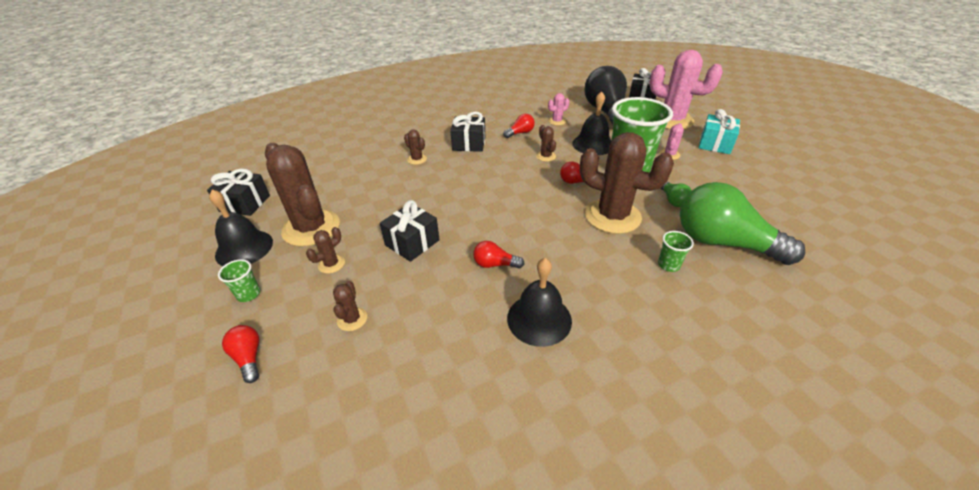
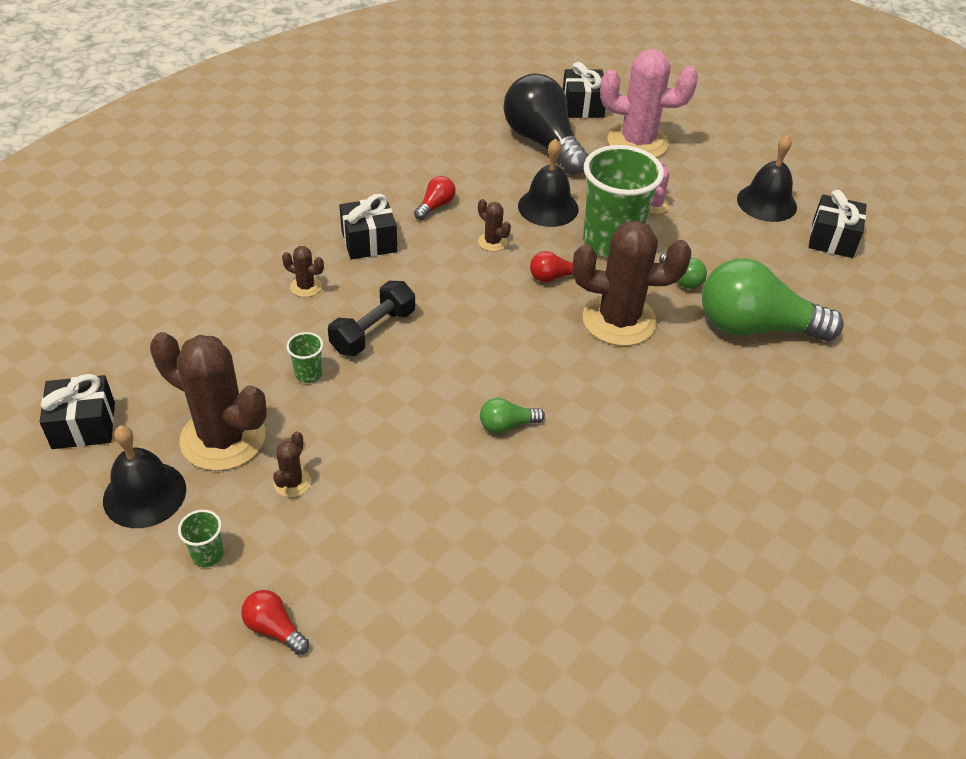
camera: 25 degrees left, 5 degrees up
brown cactus [333,281,367,331] -> none
black gift [380,200,440,262] -> black gift moved to [809,190,867,258]
red light bulb [473,241,524,269] -> green light bulb [480,398,545,434]
black bell [507,258,572,347] -> black bell moved to [737,135,797,222]
pink cactus [548,93,569,125] -> none
green cup [658,231,694,272] -> green cup moved to [286,332,323,383]
turquoise gift [699,109,740,154] -> none
none -> black dumbbell [328,281,415,356]

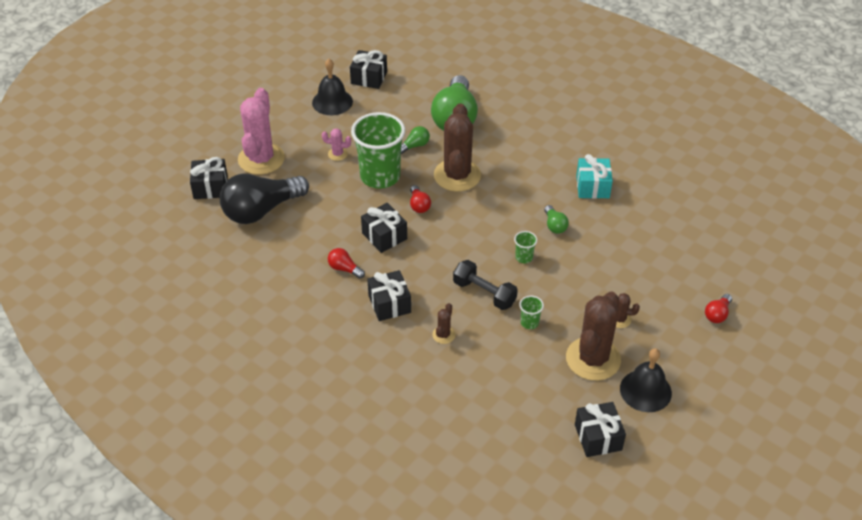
camera: 90 degrees left, 0 degrees up
green cup [178,510,224,567] -> green cup moved to [514,231,537,263]
brown cactus [478,199,511,251] -> black gift [361,203,407,253]
black bell [518,139,579,227] -> none
none -> turquoise gift [576,154,613,199]

